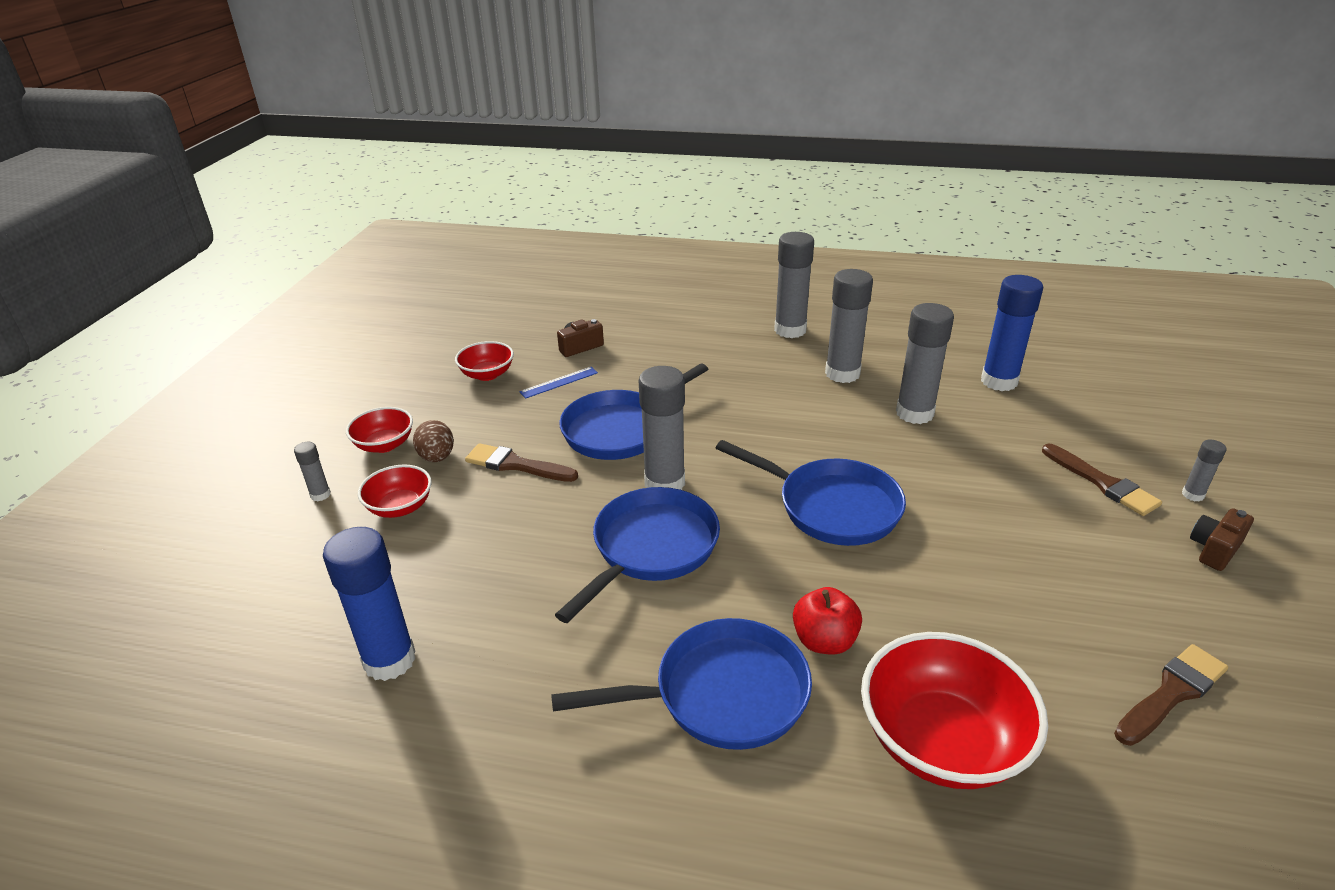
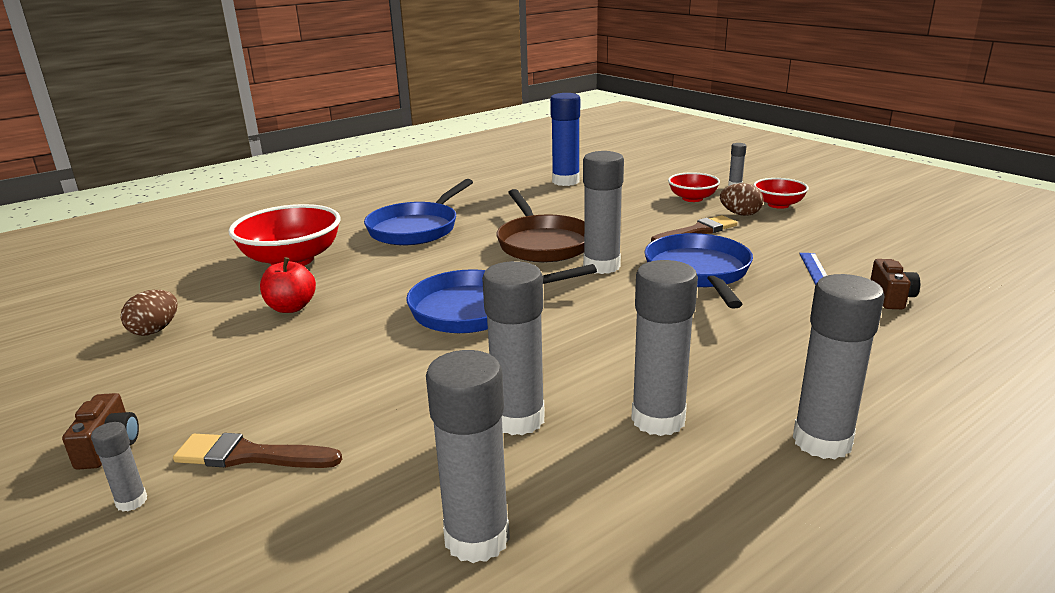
camera: 130 degrees right, 10 degrees down
red bowl [455,341,514,381] -> none
blue pan [555,487,720,623] -> brown pan [496,189,584,262]
red apple [793,587,862,654] -> red apple moved to [260,257,316,313]
blue glue stick [981,275,1043,391] -> grey glue stick [426,350,510,563]
brown brush [1114,644,1228,746] -> brown egg [121,290,178,336]

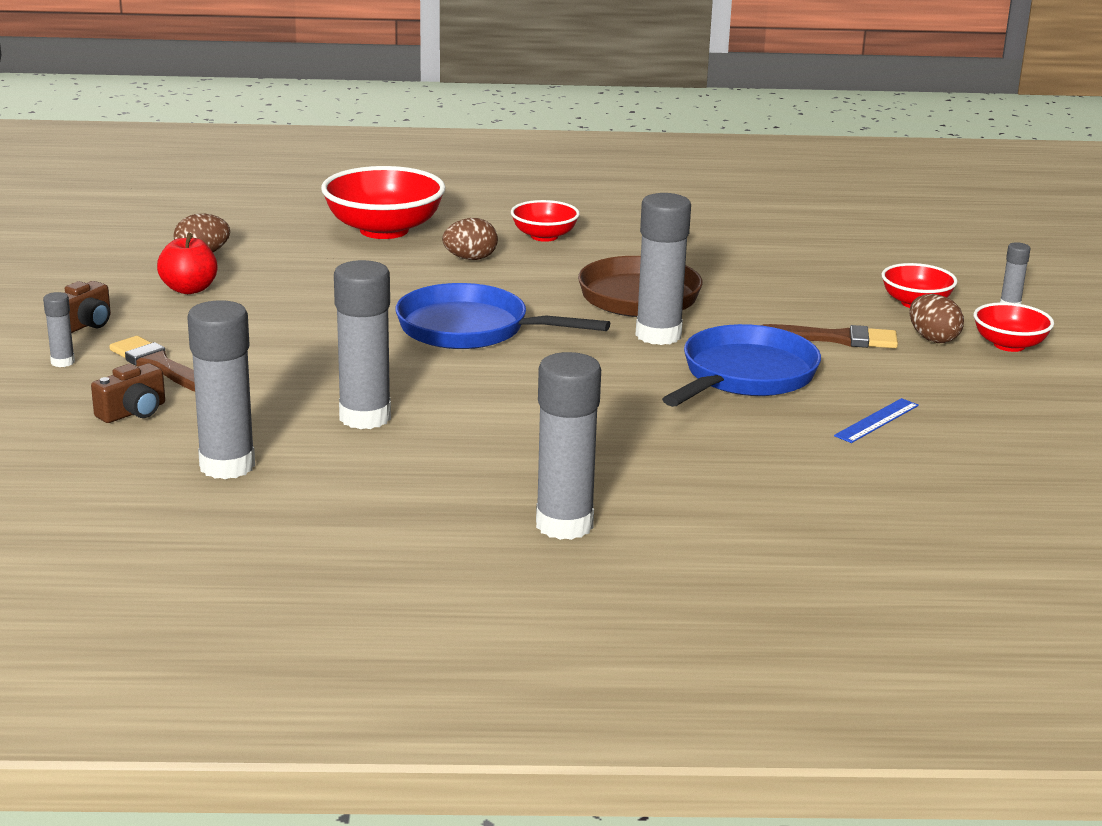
camera: 35 degrees right, 0 degrees up
red apple [260,257,316,313] -> red apple moved to [157,233,217,294]
blue pan [364,179,473,245] -> red bowl [511,200,580,242]
blue glue stick [550,93,580,186] -> none
grey glue stick [631,260,698,436] -> none
brown camera [870,259,920,309] -> brown camera moved to [91,363,165,423]
none -> brown egg [442,218,498,260]

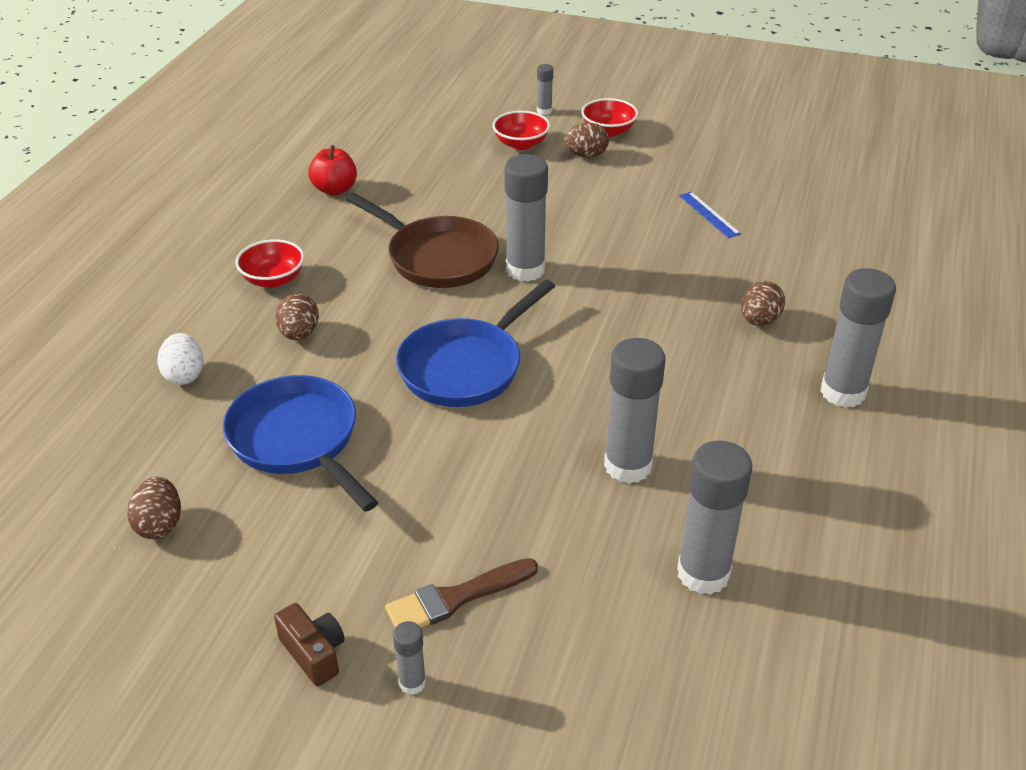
camera: 70 degrees left, 15 degrees up
brown camera [91,363,165,423] -> none
red apple [157,233,217,294] -> red apple moved to [308,145,357,195]
red bowl [321,166,446,239] -> white egg [157,333,203,385]
blue pan [662,324,821,407] -> blue pan moved to [223,375,378,511]
brown brush [762,324,898,348] -> none
none -> brown egg [741,281,785,326]

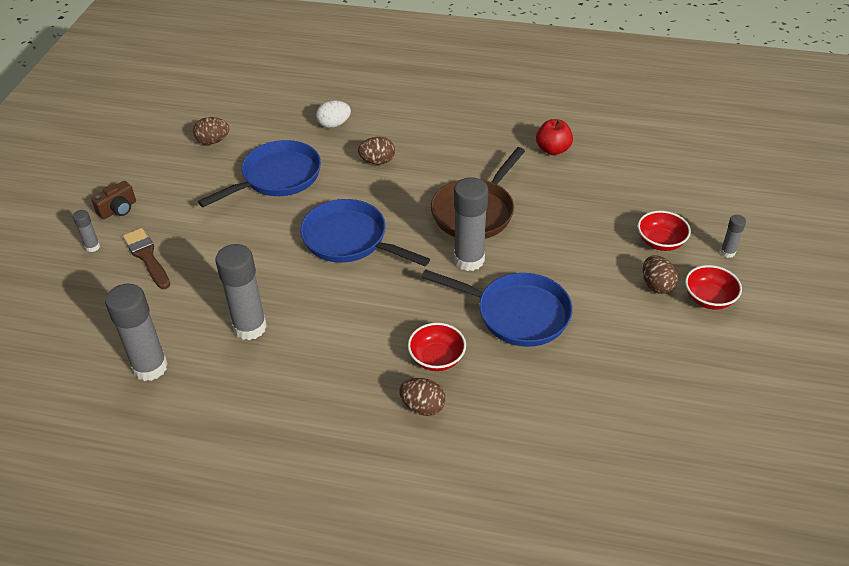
camera: 85 degrees right, 5 degrees up
red bowl [235,239,304,288] -> red bowl moved to [408,323,466,371]
blue ruler [679,192,741,238] -> none
grey glue stick [820,268,896,408] -> none
none -> blue pan [421,269,573,347]

